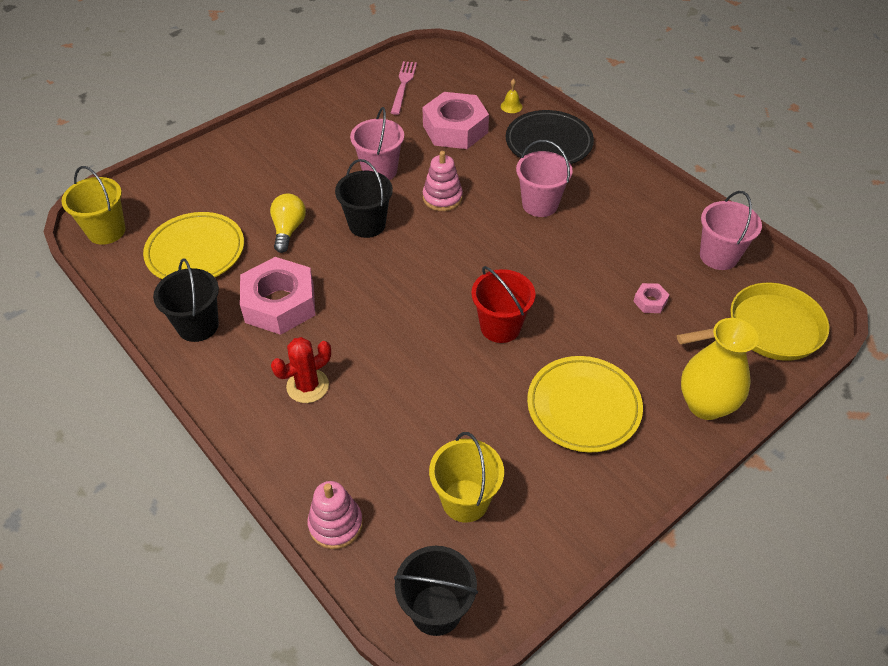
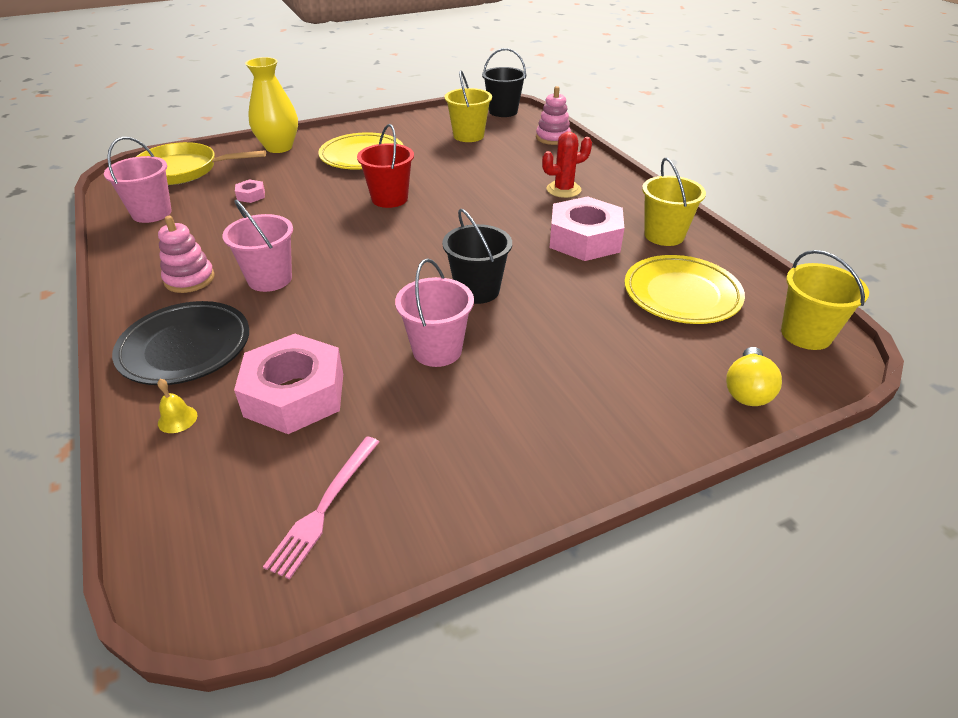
camera: 165 degrees left, 10 degrees down
black bucket [153,259,219,342] -> yellow bucket [642,158,706,246]
yellow light bulb [270,193,306,253] -> yellow light bulb moved to [726,347,782,406]
pink stacking toy [423,151,463,211] -> pink stacking toy moved to [158,216,215,293]

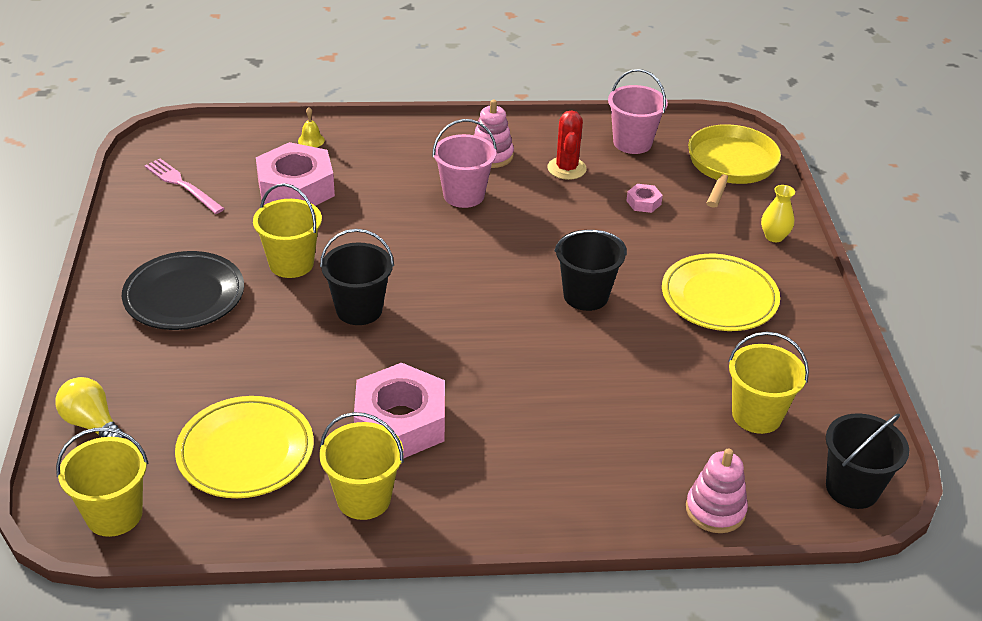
camera: 110 degrees right, 0 degrees up
black plate [112,301,249,385] -> black plate moved to [122,251,244,330]
yellow vase [245,57,298,153] -> yellow vase [761,185,795,242], size x0.52
red bucket [357,124,414,208] -> black bucket [555,230,627,311]
pink bucket [395,258,474,367] -> yellow bucket [253,183,322,278]
red cactus [542,132,592,198] -> red cactus moved to [547,110,587,180]

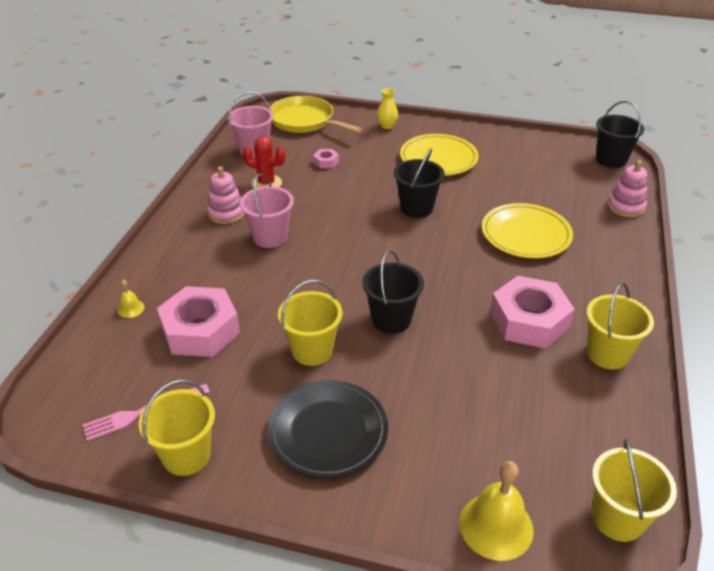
camera: 70 degrees left, 0 degrees up
yellow light bulb [56,377,125,438] -> yellow bell [459,461,534,561]
yellow plate [175,396,314,498] -> yellow plate moved to [482,203,573,258]
yellow bucket [729,332,809,434] -> yellow bucket moved to [139,379,215,476]

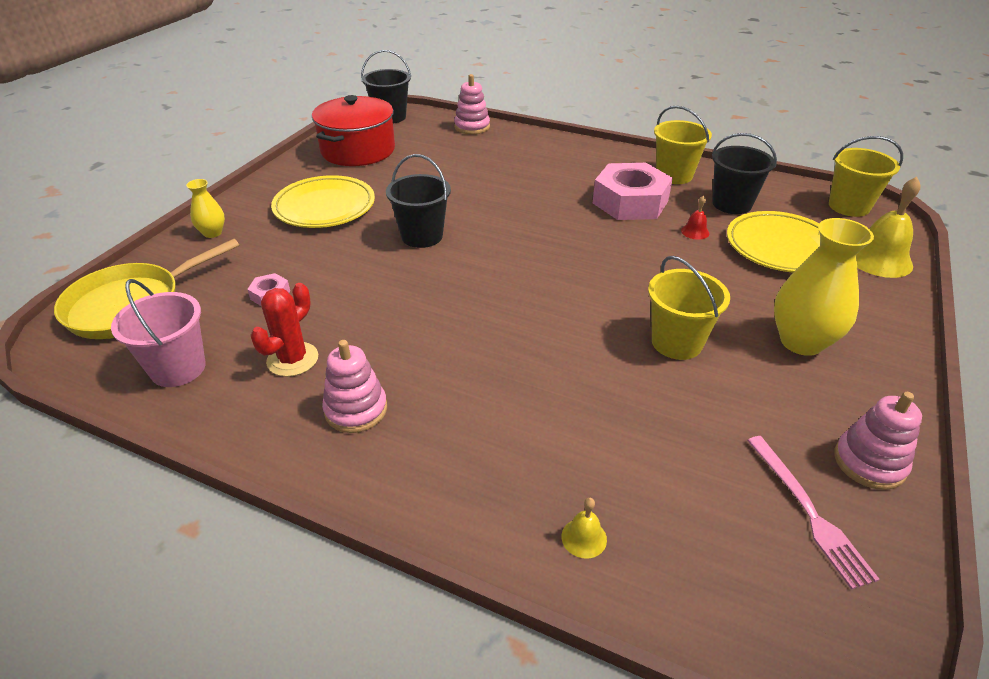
camera: 80 degrees left, 0 degrees up
yellow bucket [139,379,215,476] -> pink stacking toy [834,392,922,490]
pink nut [157,286,240,357] -> none
pink bucket [240,173,294,248] -> none
black plate [267,380,388,479] -> yellow vase [774,218,874,356]
black bucket [362,250,424,334] -> black bucket moved to [712,133,777,214]
yellow plate [482,203,573,258] -> yellow plate moved to [727,211,821,273]
none -> red pot [312,95,395,166]
none -> red bell [681,196,709,240]

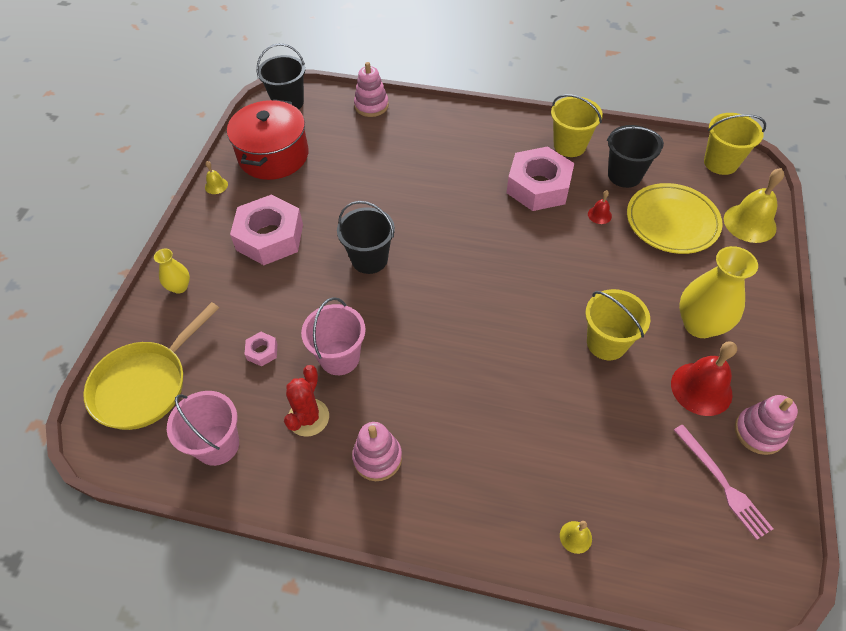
camera: 10 degrees left, 15 degrees up
yellow plate [271,175,375,228] -> pink nut [230,195,303,265]
none -> yellow bell [205,161,228,194]
none -> pink bucket [301,297,366,375]
none -> red bell [671,341,737,416]

